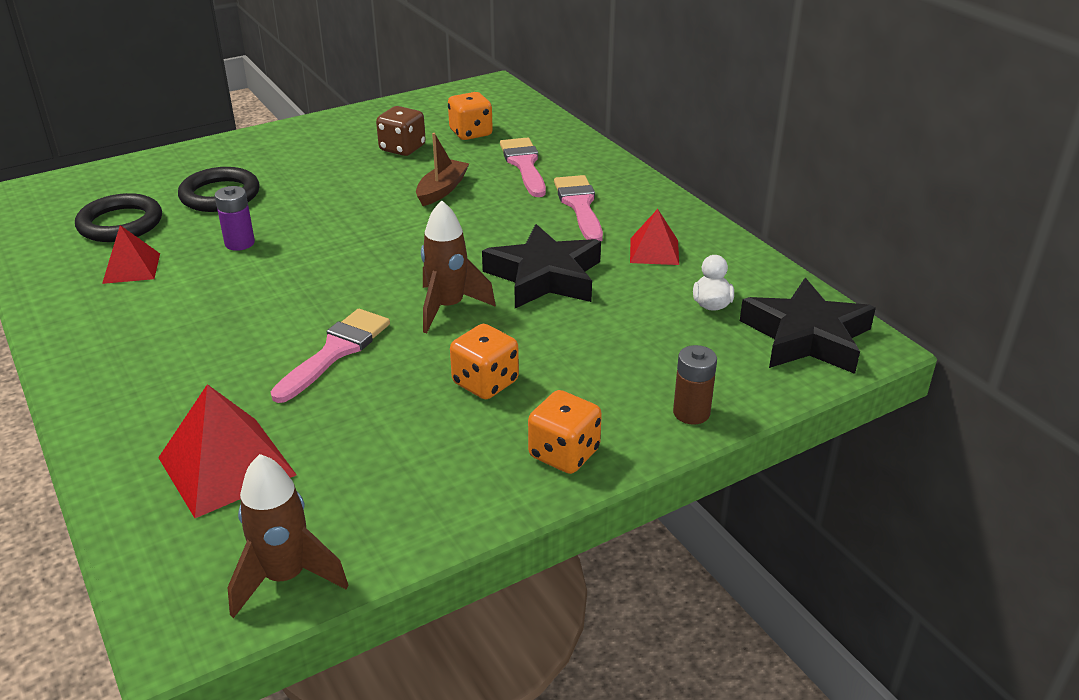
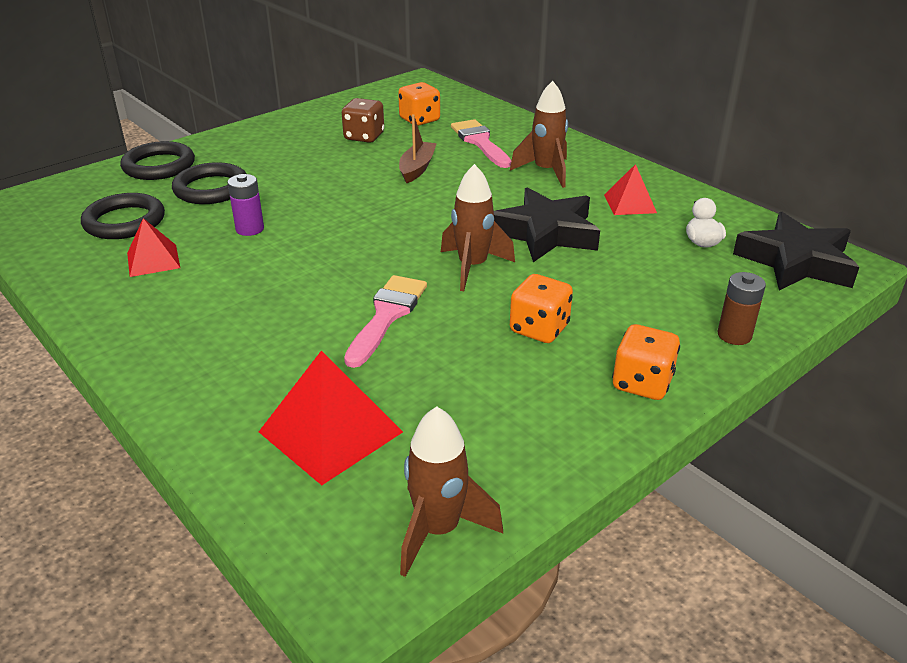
camera: 10 degrees left, 0 degrees up
pink brush [554,175,603,241] -> brown rocket [510,81,568,188]
none -> black ring [120,141,195,180]

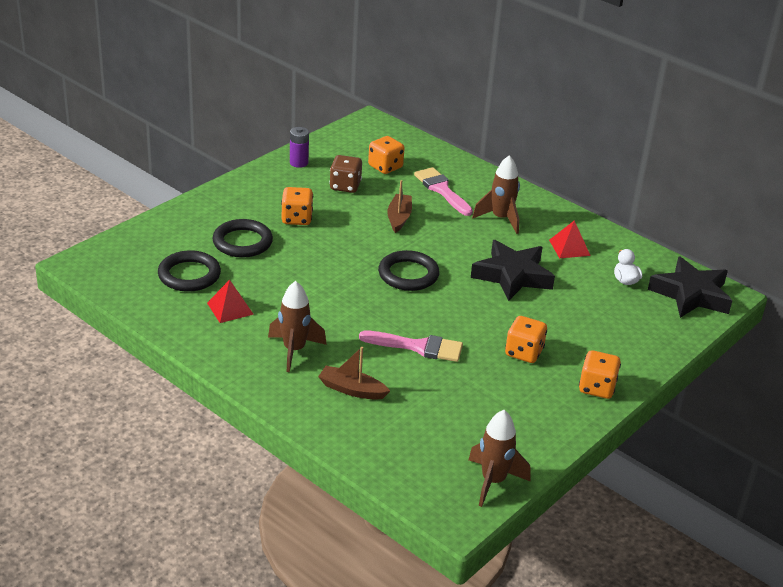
camera: 10 degrees left, 0 degrees up
black ring [120,141,195,180] -> black ring moved to [378,250,439,291]
purple battery [227,174,264,236] -> purple battery moved to [290,127,309,168]
red pyramid [259,350,403,485] -> none
pink brush [344,275,427,368] -> pink brush turned 90 degrees clockwise [359,330,463,362]
brown rocket [441,164,515,291] -> brown rocket moved to [268,281,327,372]
brown battery [718,272,766,345] -> none
none -> orange dice [281,187,313,225]
none -> brown boat [318,347,390,400]

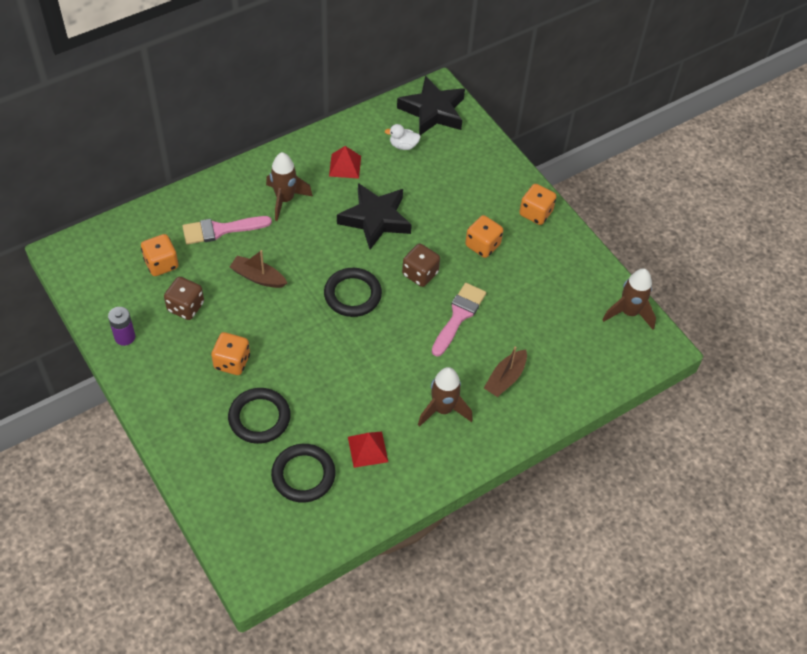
camera: 75 degrees left, 20 degrees up
none -> brown dice [402,244,440,287]

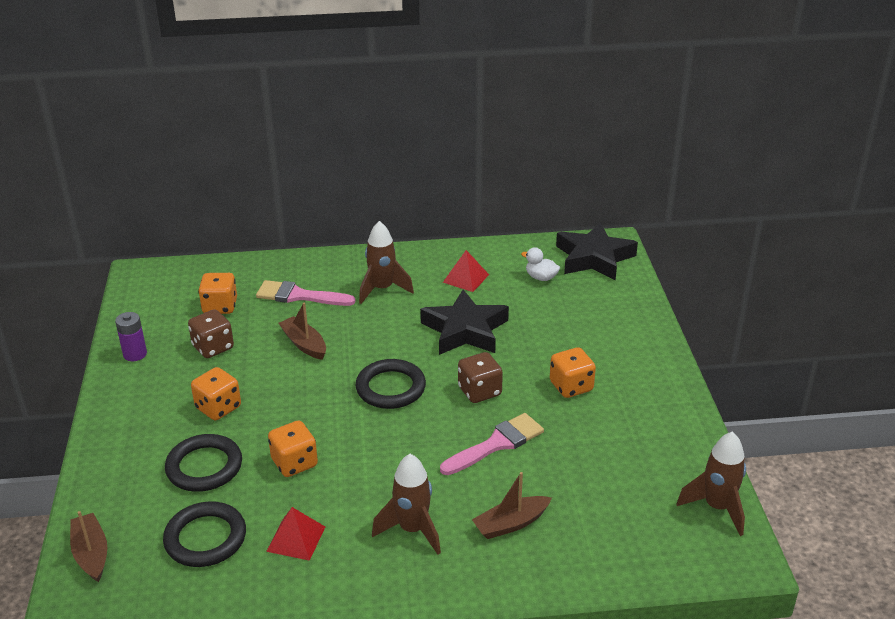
camera: 30 degrees right, 20 degrees down
orange dice [519,184,556,225] -> orange dice moved to [268,421,318,477]
none -> brown boat [70,511,107,582]

